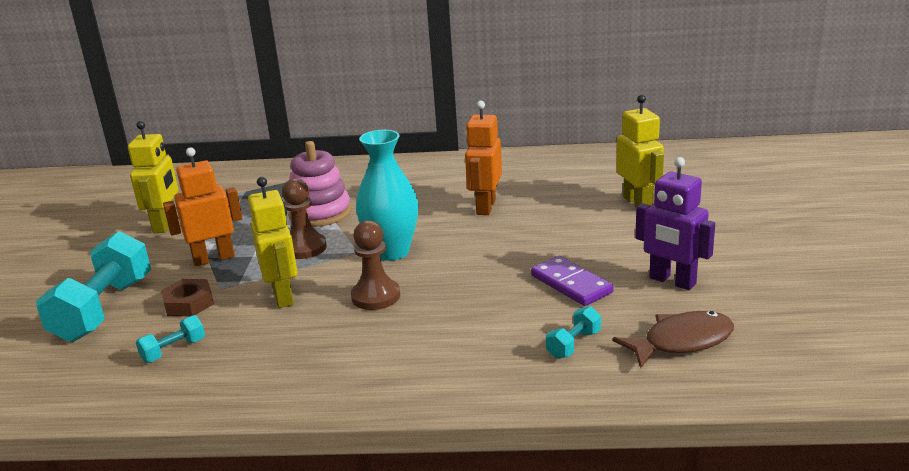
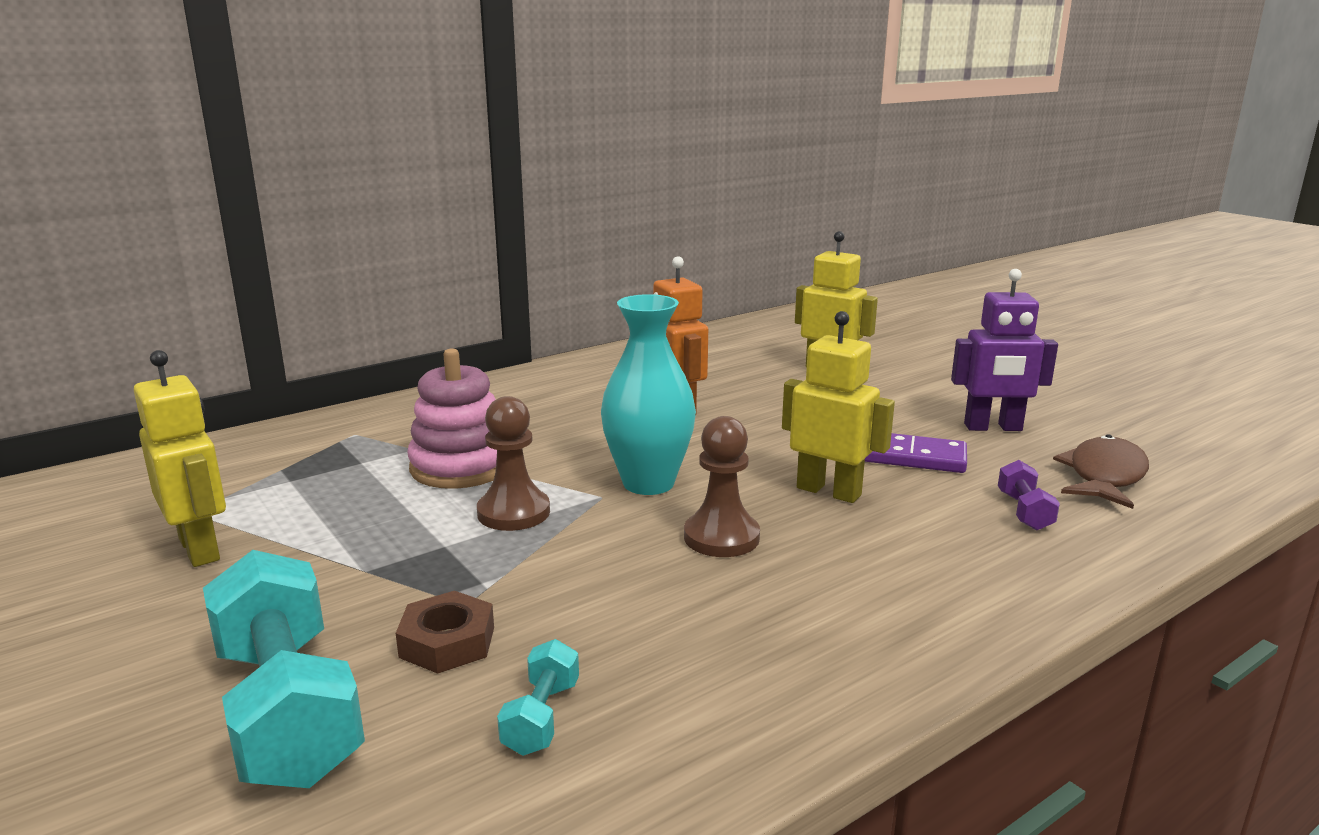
camera: 40 degrees left, 5 degrees down
orange robot [163,147,242,266] -> none
yellow robot [248,177,298,308] -> yellow robot moved to [782,311,895,503]
turquoise dumbbell [546,306,601,359] -> purple dumbbell [998,460,1060,531]

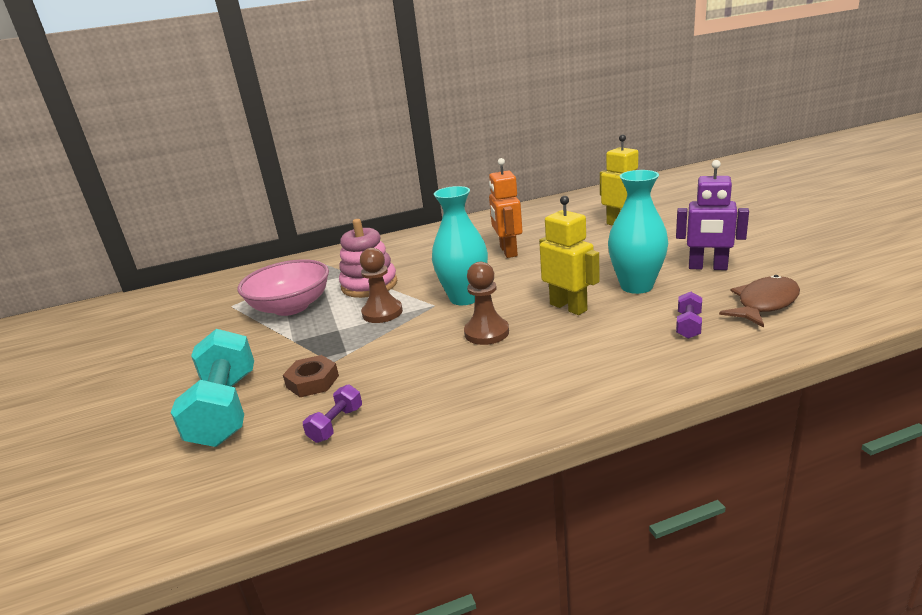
camera: 20 degrees right, 5 degrees up
yellow robot [134,350,226,567] -> none
turquoise dumbbell [497,639,579,756] -> purple dumbbell [303,384,362,443]
purple domino [865,433,967,473] -> turquoise vase [608,170,668,294]
none -> pink bowl [238,259,329,316]

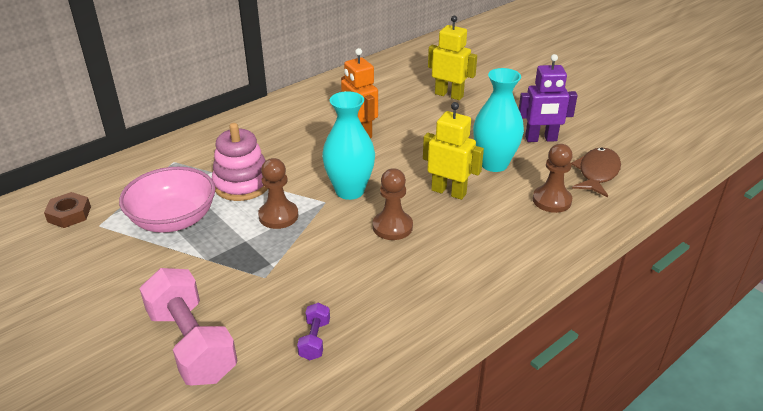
camera: 25 degrees left, 10 degrees up
turquoise dumbbell [170,329,254,447] -> pink dumbbell [139,268,237,385]
brown nut [283,355,339,397] -> brown nut moved to [44,192,91,228]
purple dumbbell [676,292,702,339] -> brown pawn [533,144,573,213]

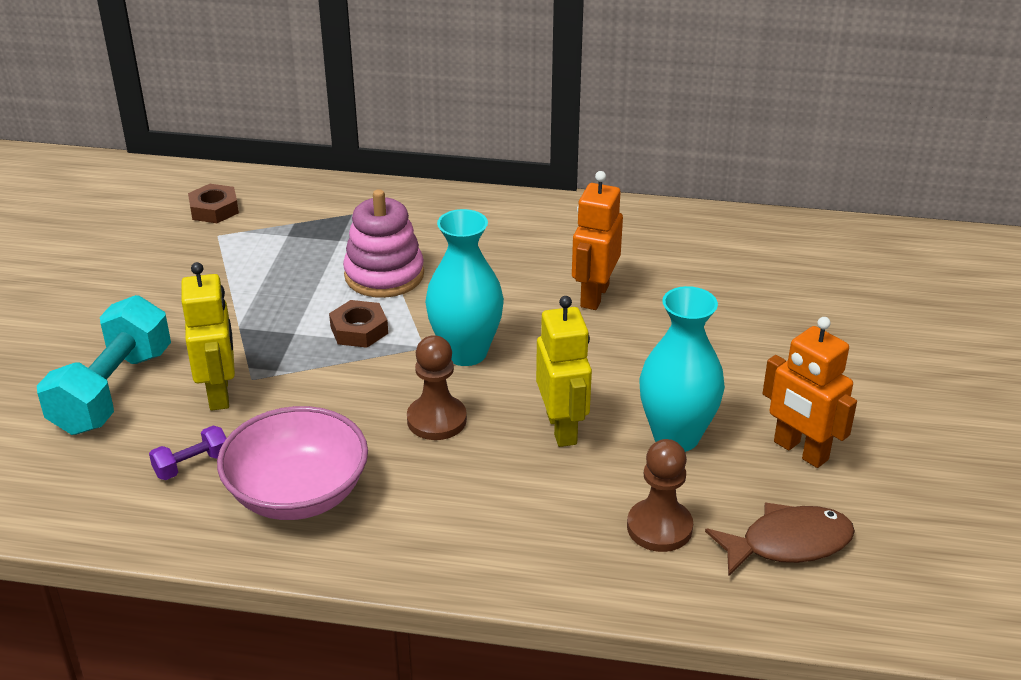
camera: 50 degrees right, 0 degrees up
pink bowl [119,167,215,233] -> pink bowl moved to [217,406,368,520]
pink dumbbell [139,268,237,385] -> turquoise dumbbell [37,295,171,435]
brown pawn [258,158,298,229] -> brown nut [329,300,388,348]
yellow robot [428,15,477,100] -> yellow robot moved to [181,262,235,411]
purple robot [519,54,578,142] -> orange robot [763,317,857,468]

